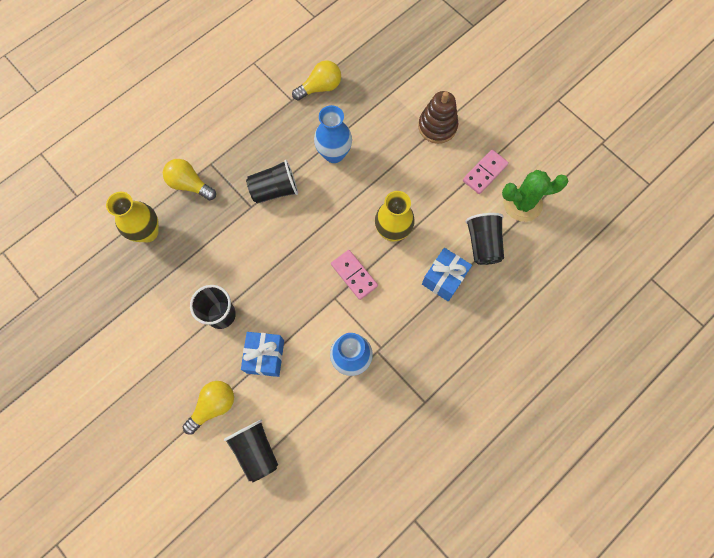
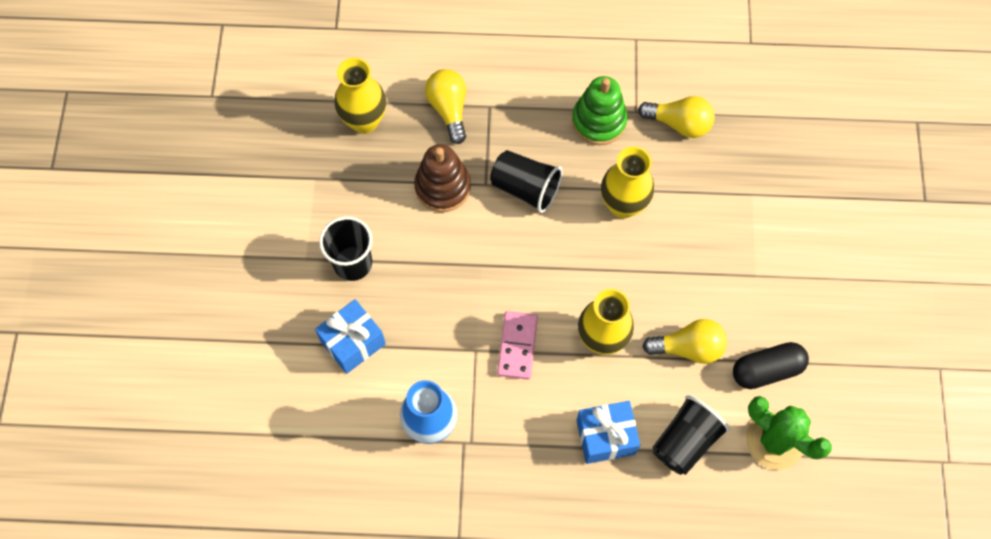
camera: 45 degrees right, 5 degrees down
yellow light bulb [183,381,234,435] -> yellow light bulb moved to [643,319,727,364]
black cup [224,420,278,482] -> none
blue vase [314,105,352,163] -> yellow vase [601,146,654,219]
brown stacking toy [418,91,458,144] -> brown stacking toy moved to [414,144,471,212]
pink domino [463,150,509,194] -> black capsule [733,342,809,389]
none -> green stacking toy [572,76,628,145]

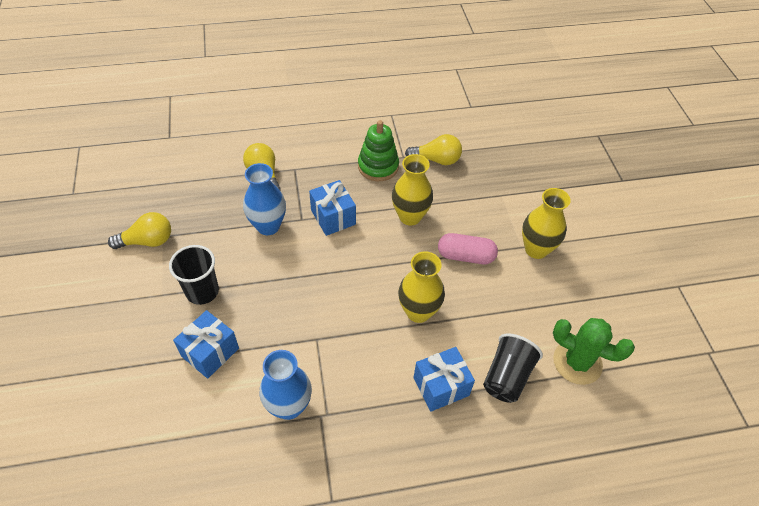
camera: 15 degrees left, 15 degrees down
yellow vase [335,58,386,134] -> yellow vase moved to [522,188,571,259]
brown stacking toy [414,144,471,212] -> blue vase [243,163,286,235]
black cup [490,150,563,213] -> blue gift [309,180,356,236]
pink domino [497,311,538,379] -> none
yellow light bulb [643,319,727,364] -> yellow light bulb moved to [108,212,171,249]
black capsule [733,342,809,389] -> none
none -> pink capsule [438,233,498,264]

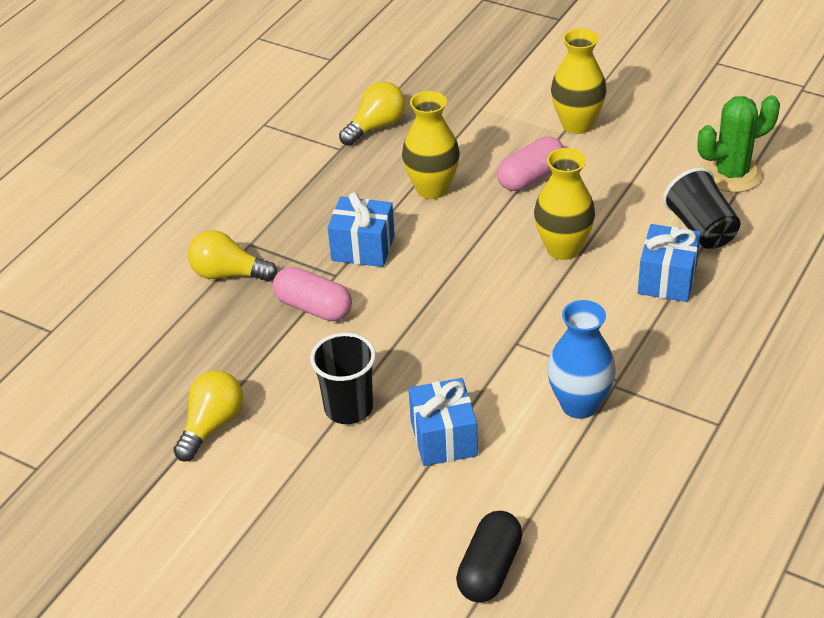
camera: 45 degrees left, 10 degrees down
blue vase [243,163,286,235] -> pink capsule [273,267,352,321]
green stacking toy [358,120,399,181] -> none
none -> black capsule [456,511,522,602]

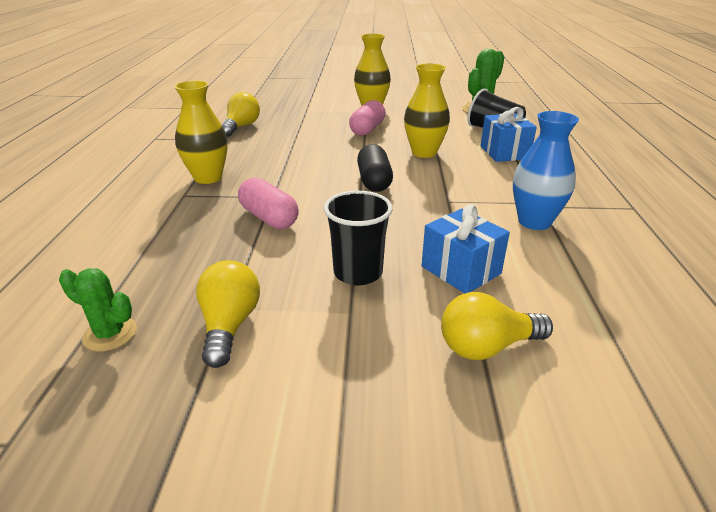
camera: 30 degrees left, 10 degrees down
yellow light bulb [188,230,277,281] -> yellow light bulb moved to [441,292,553,360]
pink capsule [273,267,352,321] -> pink capsule turned 45 degrees clockwise [238,178,299,229]
blue gift [328,192,395,267] -> none
yellow vase [402,91,460,199] -> yellow vase moved to [174,80,228,184]
black capsule [456,511,522,602] -> black capsule moved to [357,144,393,192]
none -> green cactus [59,268,137,352]

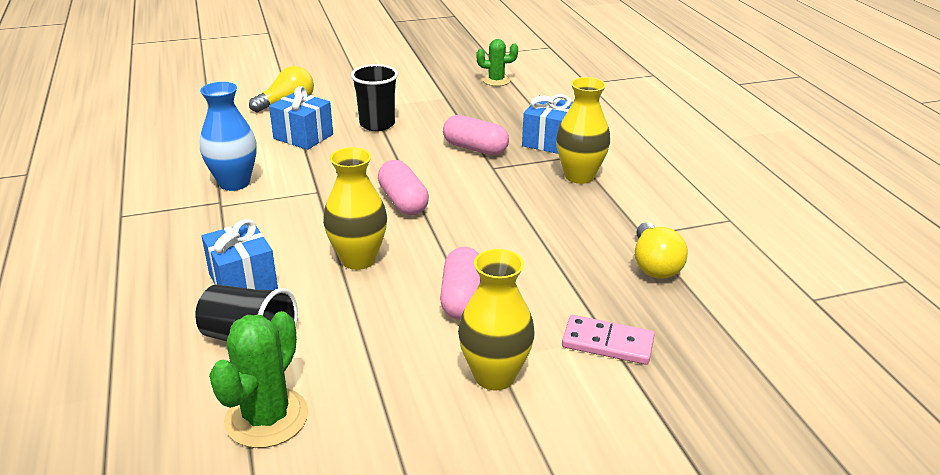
camera: 160 degrees right, 0 degrees up
yellow light bulb [196,260,260,368] -> none
black capsule [357,144,393,192] -> pink capsule [378,160,429,215]
none -> blue gift [522,94,573,154]
none -> pink domino [562,315,655,365]

